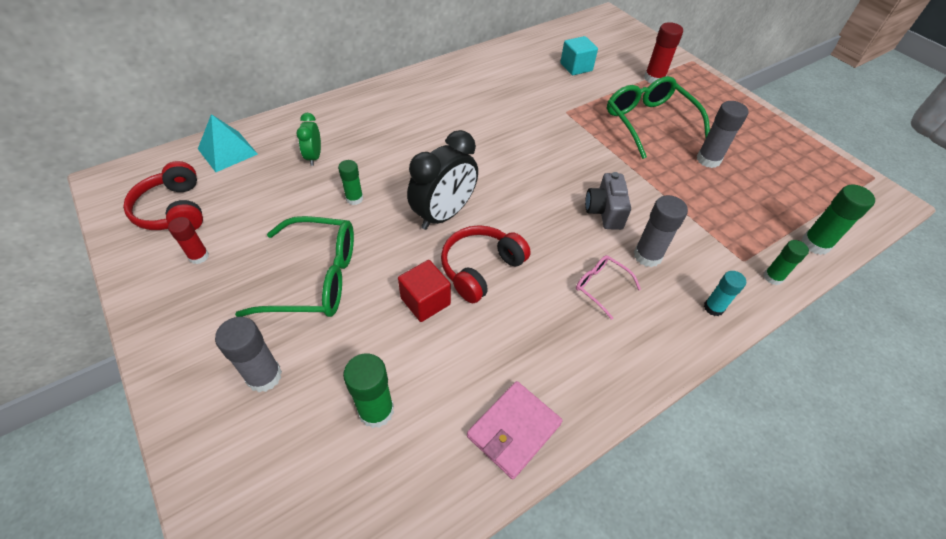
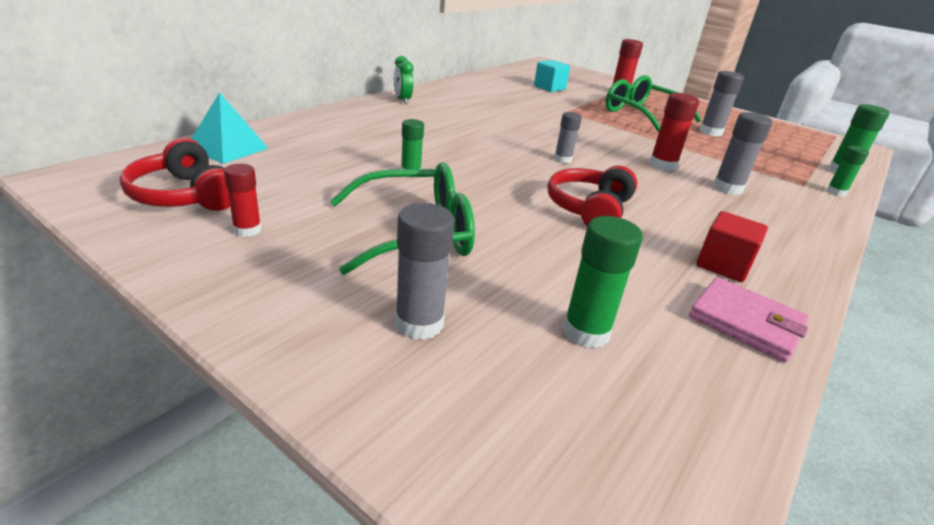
camera: 20 degrees left, 20 degrees down
green clock [296,113,321,166] -> green clock moved to [394,56,413,104]
red cube [398,260,451,322] -> red cube moved to [696,211,768,282]
black clock [407,130,478,230] -> none
pink wallet [467,381,563,479] -> pink wallet turned 75 degrees counterclockwise [689,277,809,363]
pink glasses [576,255,641,320] -> none
grey camera [585,172,631,230] -> red glue stick [649,93,699,171]
turquoise glue stick [704,271,746,316] -> none
none -> grey glue stick [554,112,582,163]

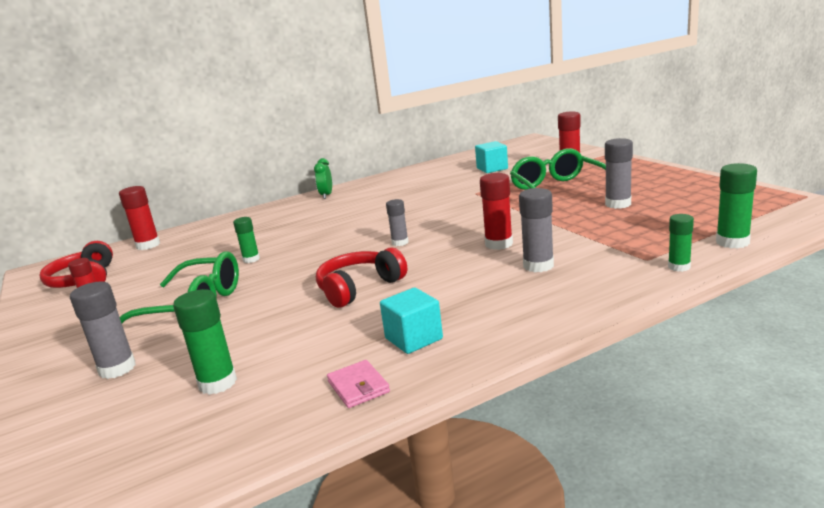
camera: 30 degrees right, 10 degrees down
turquoise pyramid [191,92,268,164] -> red glue stick [119,186,160,250]
pink wallet [689,277,809,363] -> pink wallet [327,360,390,408], size x0.66
red cube [696,211,768,282] -> turquoise cube [380,287,443,354]

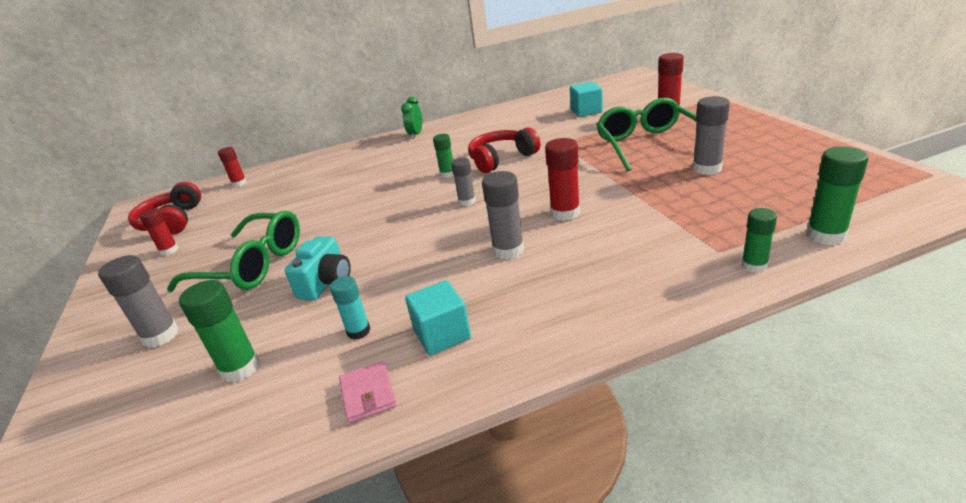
camera: 10 degrees right, 10 degrees up
red glue stick [119,186,160,250] -> red glue stick [218,147,247,187], size x0.65
green glue stick [233,217,260,263] -> green glue stick moved to [433,134,454,178]
red headphones [316,247,407,308] -> red headphones moved to [468,127,540,173]
grey glue stick [519,188,554,272] -> grey glue stick moved to [482,171,524,260]
none -> turquoise camera [285,236,351,300]
none -> turquoise glue stick [330,276,370,340]

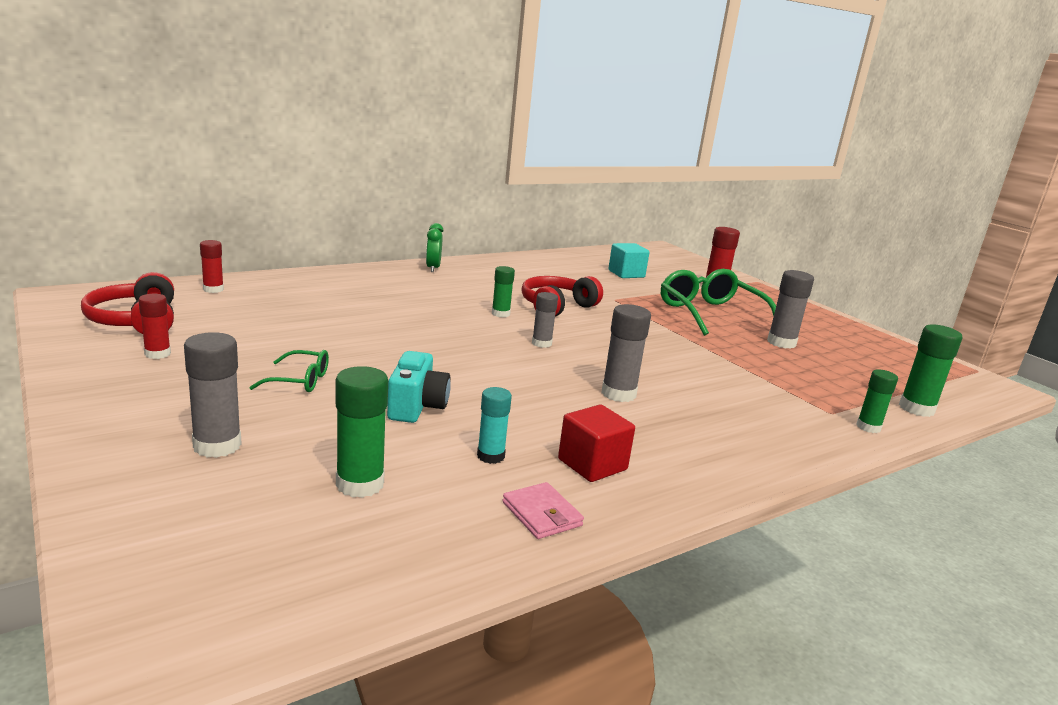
camera: 20 degrees left, 10 degrees down
green glasses [167,210,300,292] -> green glasses [250,350,329,392], size x0.49
turquoise cube [405,280,471,355] -> red cube [558,404,635,482]
red glue stick [545,138,580,221] -> none

